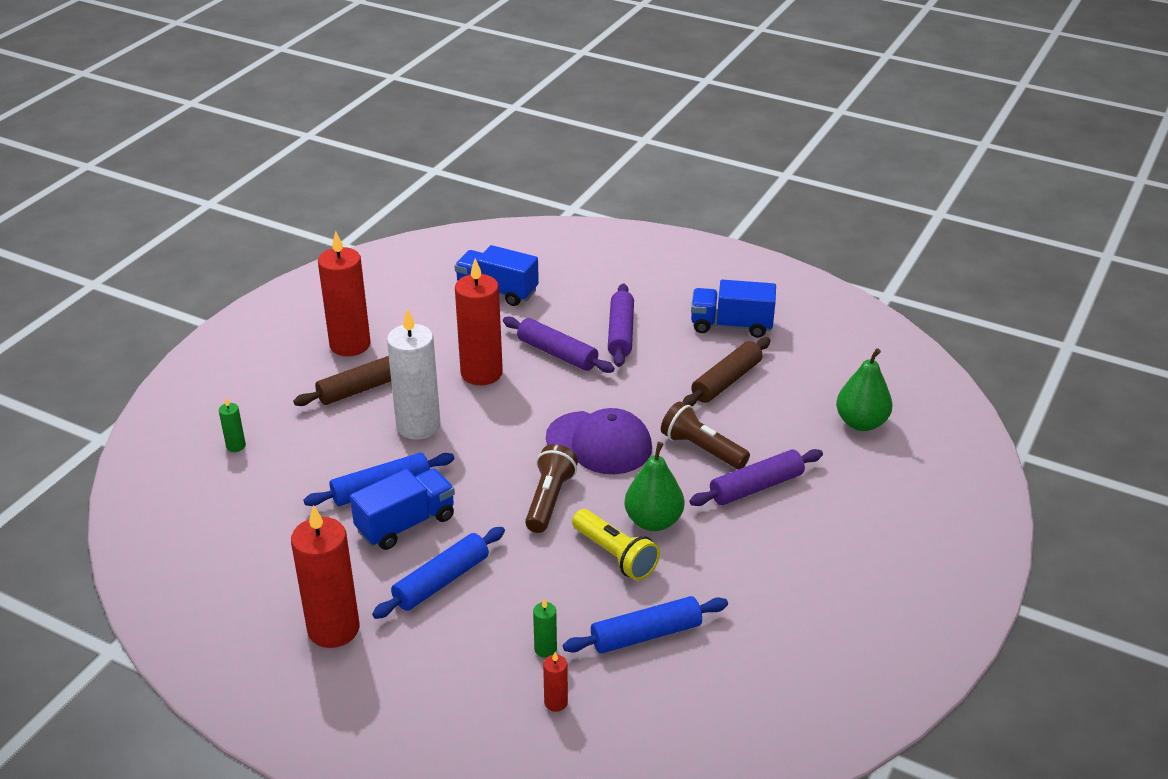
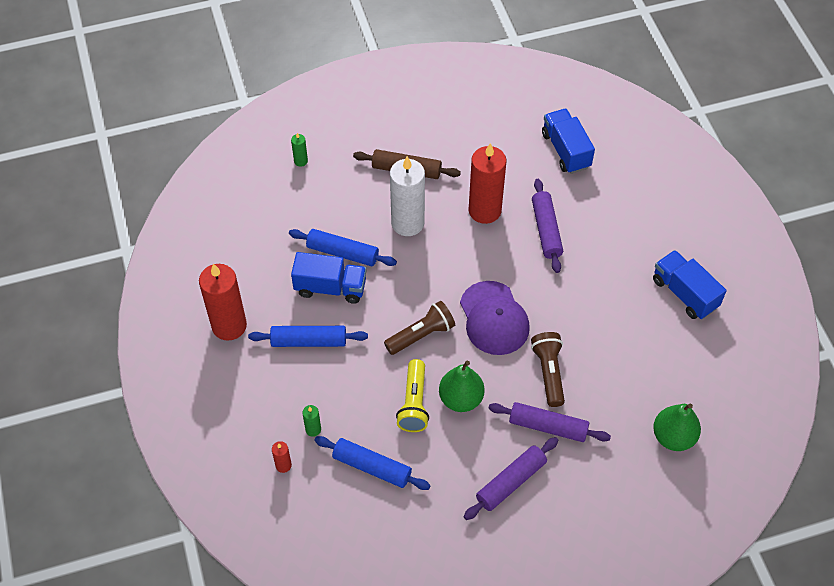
camera: 45 degrees right, 20 degrees up
red candle [318,231,371,356] -> none
purple rolling pin [608,283,634,367] -> purple rolling pin moved to [464,437,559,520]
brown rolling pin [682,337,770,406] -> none

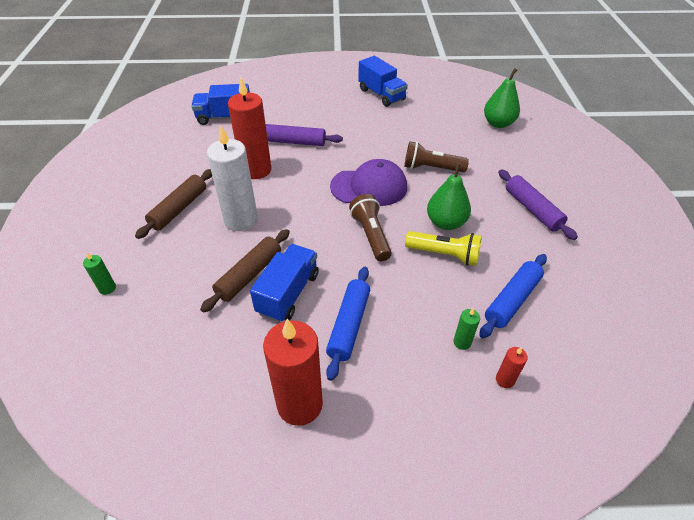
camera: 75 degrees left, 10 degrees down
blue rolling pin [289,229,397,266] -> brown rolling pin [200,229,290,313]
purple rolling pin [488,402,611,442] -> none
blue truck [653,250,727,319] -> blue truck turned 105 degrees counterclockwise [358,56,408,107]

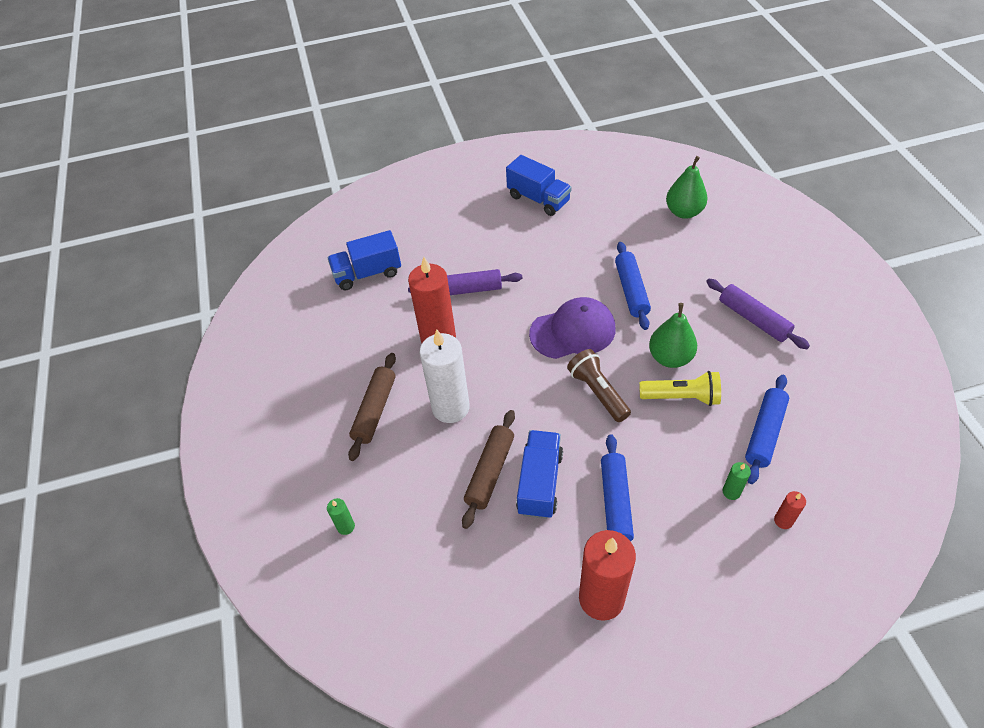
camera: 10 degrees left, 5 degrees up
brown flashlight [404,141,469,172] -> blue rolling pin [615,242,651,330]

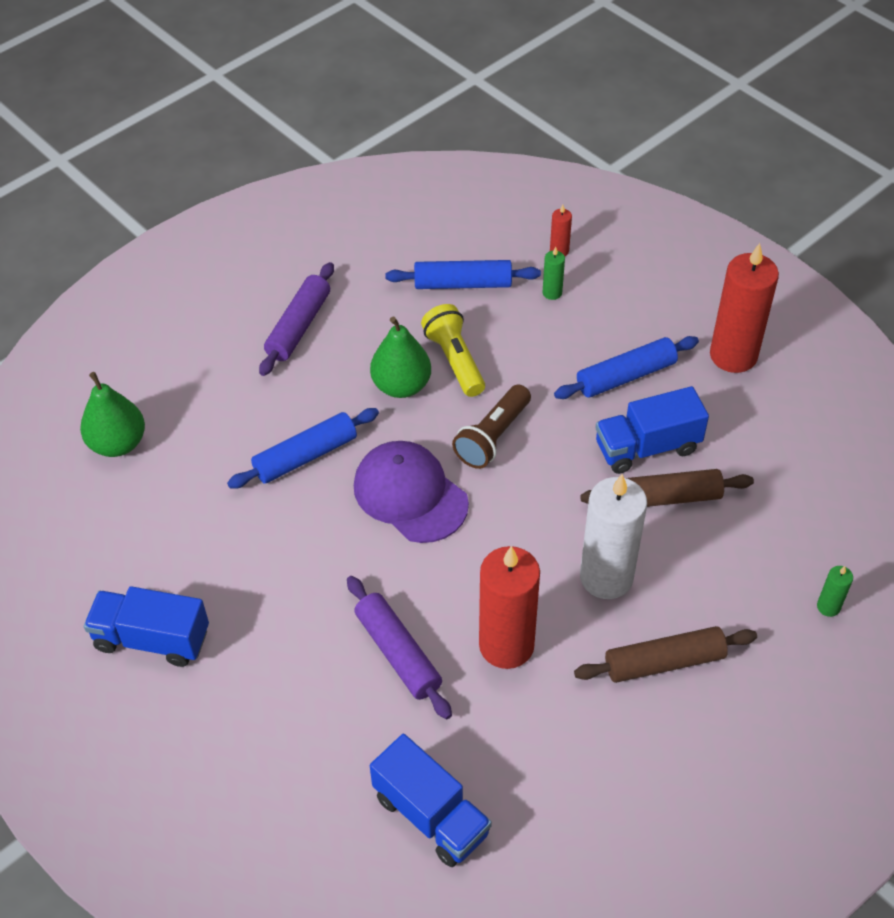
camera: 120 degrees left, 0 degrees up
blue truck [506,155,572,216] -> blue truck turned 90 degrees counterclockwise [84,586,209,667]

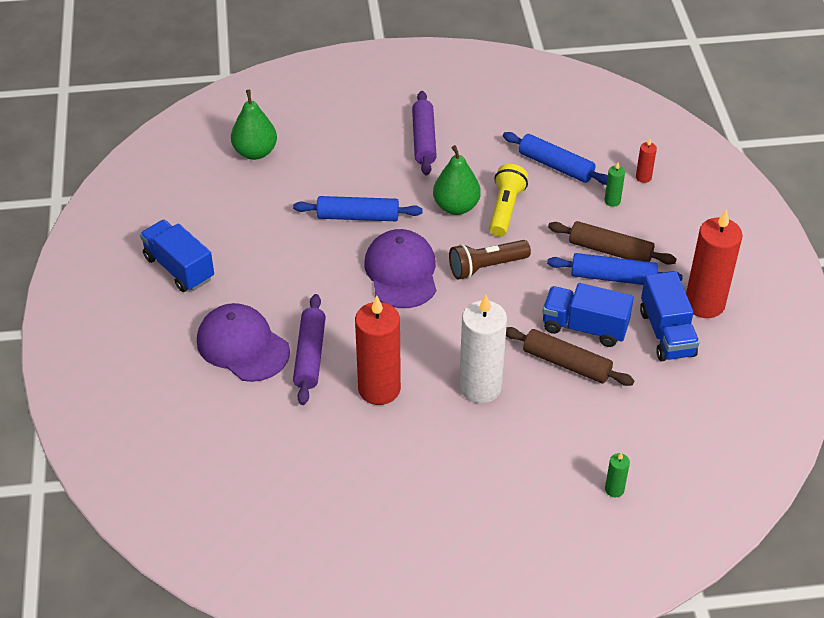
camera: 35 degrees right, 5 degrees down
purple rolling pin [259,262,334,376] -> purple rolling pin turned 60 degrees counterclockwise [412,91,437,175]
blue truck [370,734,492,867] -> blue truck moved to [640,271,700,361]
brown rolling pin [574,626,757,683] -> brown rolling pin moved to [548,221,677,265]
none -> purple cap [197,303,290,382]

